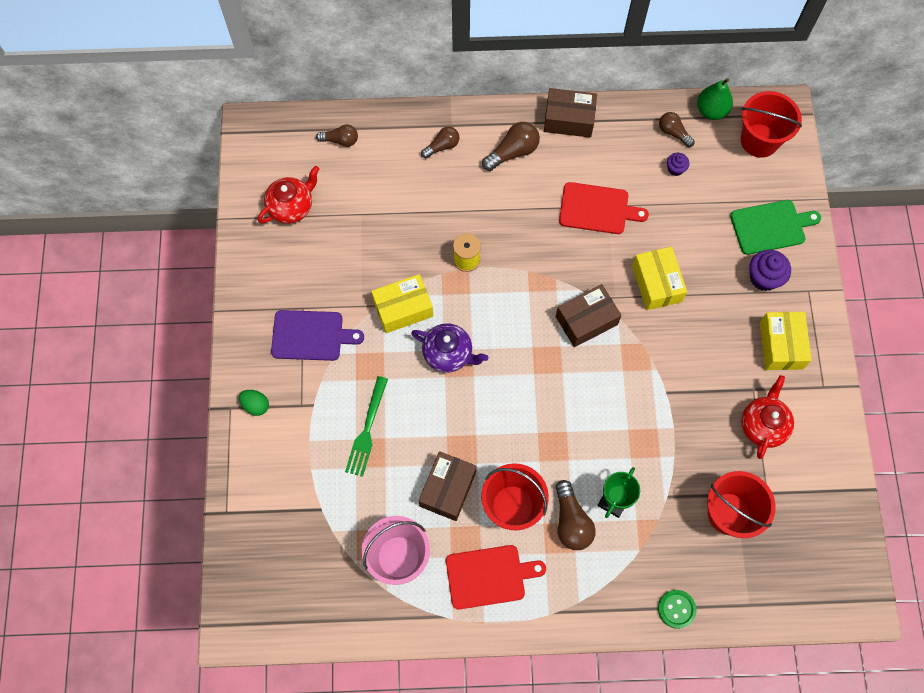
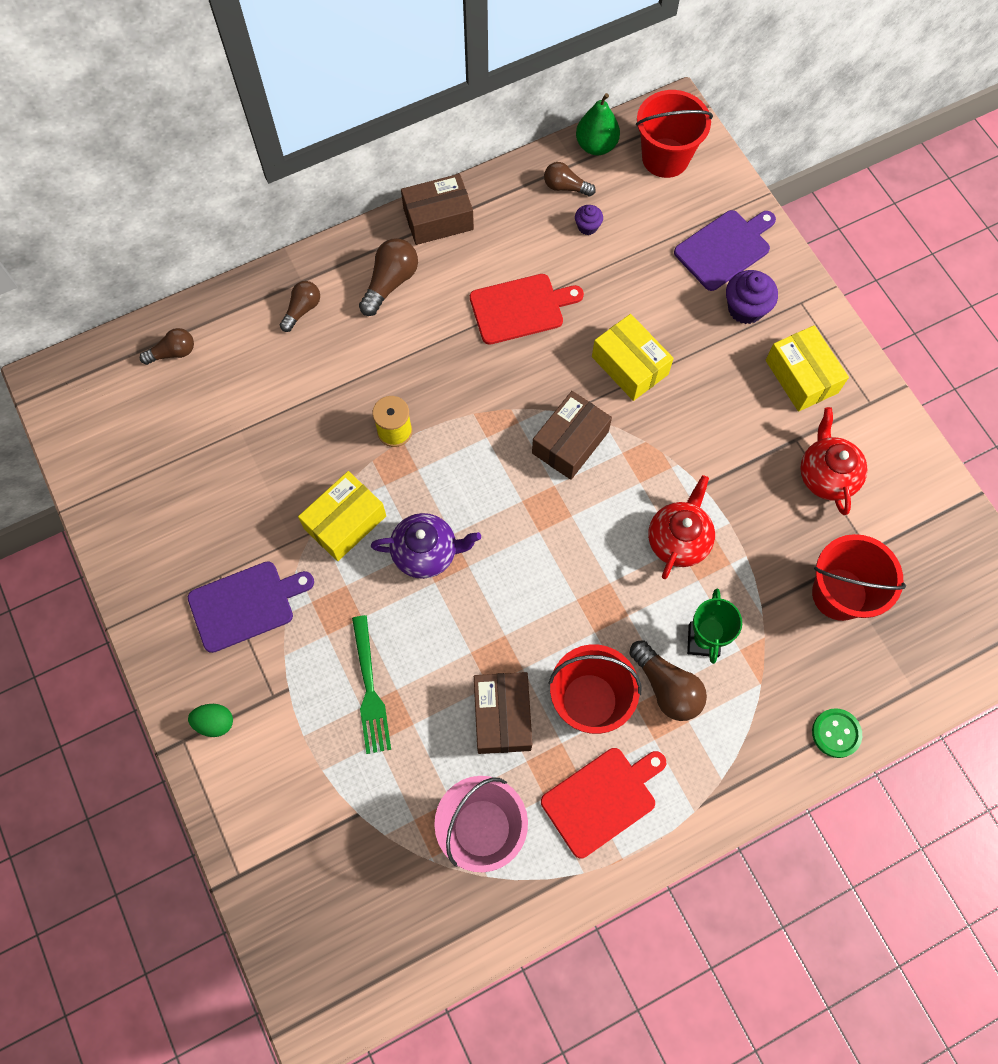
camera: 25 degrees left, 0 degrees up
red teapot [258,166,319,224] -> red teapot moved to [648,475,715,579]
green cutting board [730,200,821,255] -> purple cutting board [674,210,776,291]

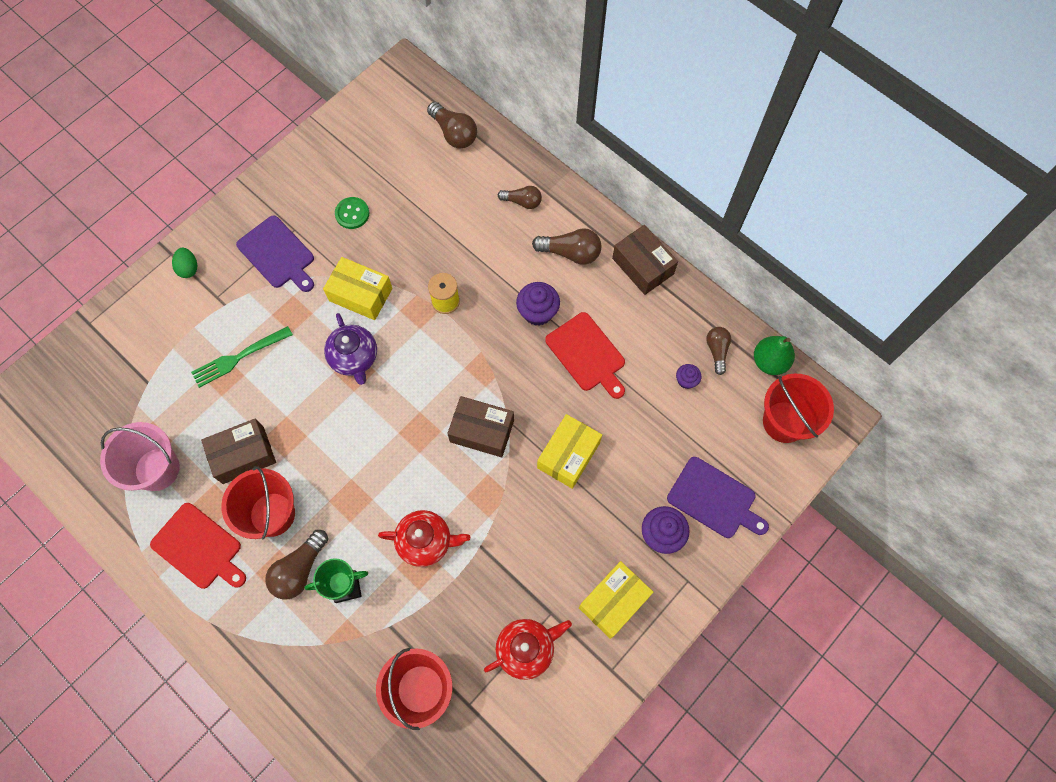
camera: 70 degrees right, 0 degrees up
brown light bulb [140,328,194,365] -> brown light bulb [427,102,477,149], size x1.51
green button [812,708,862,758] -> green button moved to [335,197,369,229]
none -> purple cupcake [516,282,560,326]

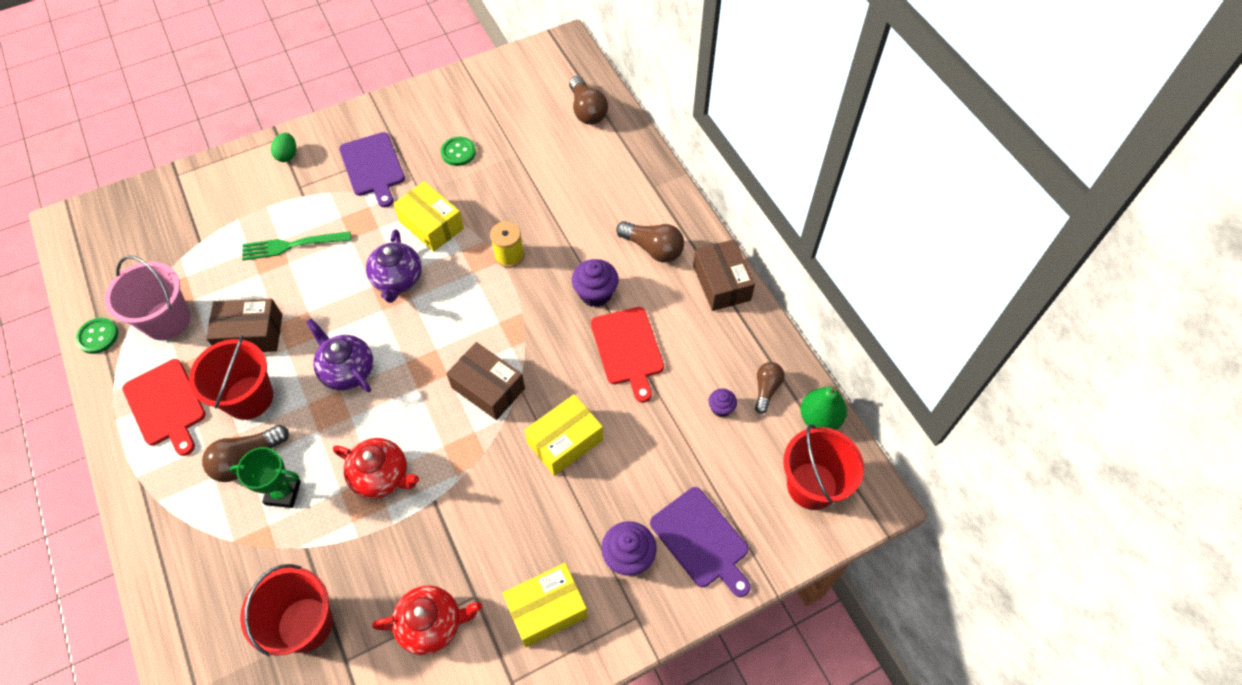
camera: 20 degrees right, 10 degrees down
brown light bulb [498,186,542,209] -> none
none -> green button [75,318,118,354]
none -> purple teapot [306,318,373,392]

